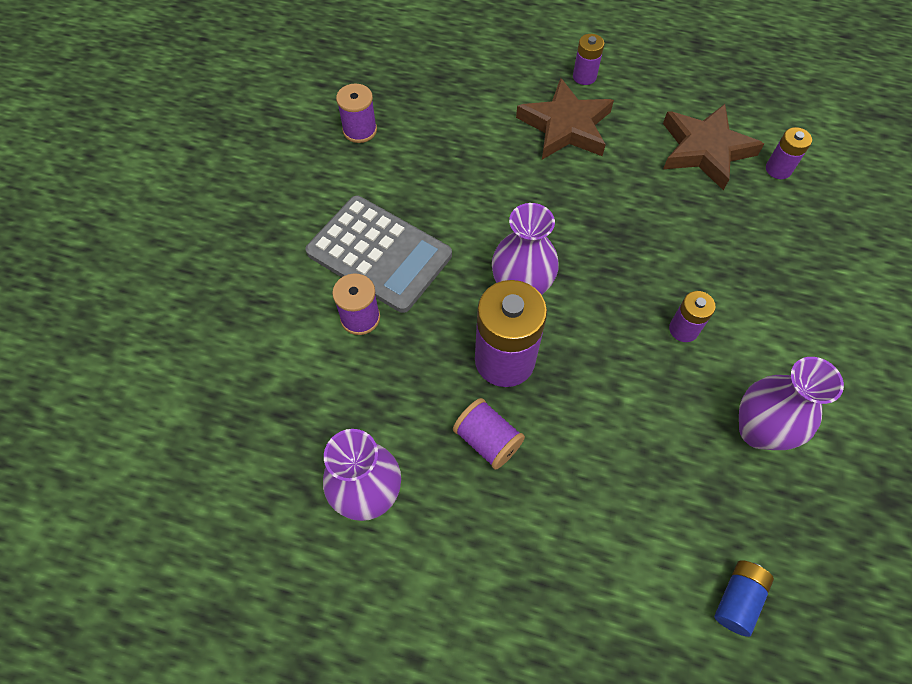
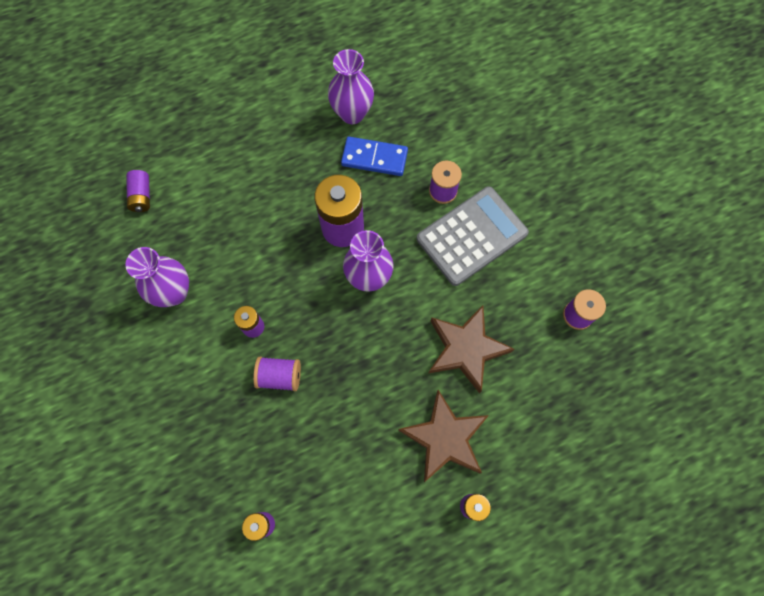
camera: 140 degrees right, 10 degrees up
grey calculator [305,196,452,313] -> grey calculator turned 150 degrees clockwise [417,186,529,286]
purple spool [453,398,525,470] -> purple spool moved to [253,357,301,391]
brown star [663,104,764,191] -> brown star moved to [429,305,514,394]
blue battery [714,560,774,637] -> purple battery [126,170,150,212]
none -> blue domino [341,137,408,176]

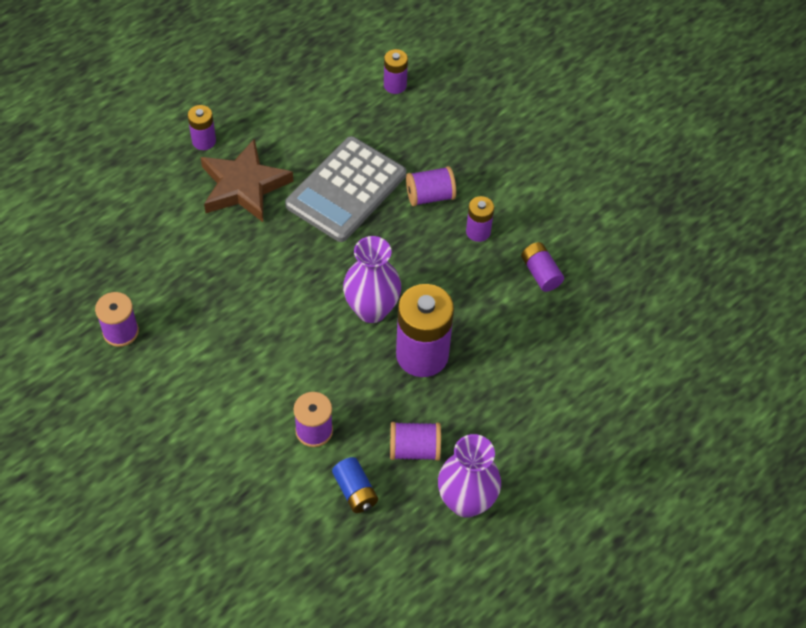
camera: 160 degrees right, 15 degrees down
purple vase [125,247,189,307] -> none
purple battery [126,170,150,212] -> purple battery moved to [521,242,564,292]
blue domino [341,137,408,176] -> purple spool [390,422,441,461]
grey calculator [417,186,529,286] -> grey calculator moved to [285,136,406,242]
brown star [429,305,514,394] -> none
none -> blue battery [332,457,378,513]

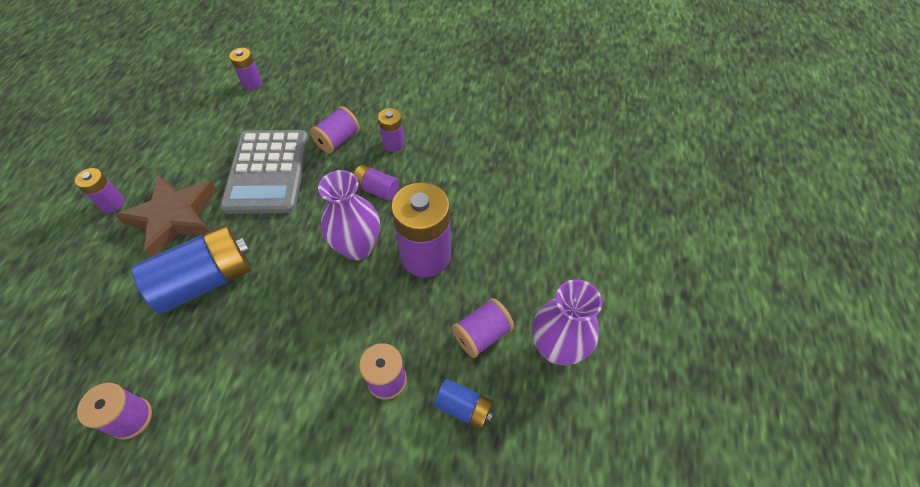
camera: 35 degrees left, 0 degrees up
purple battery [521,242,564,292] -> purple battery moved to [354,165,399,201]
none -> blue battery [132,225,251,314]

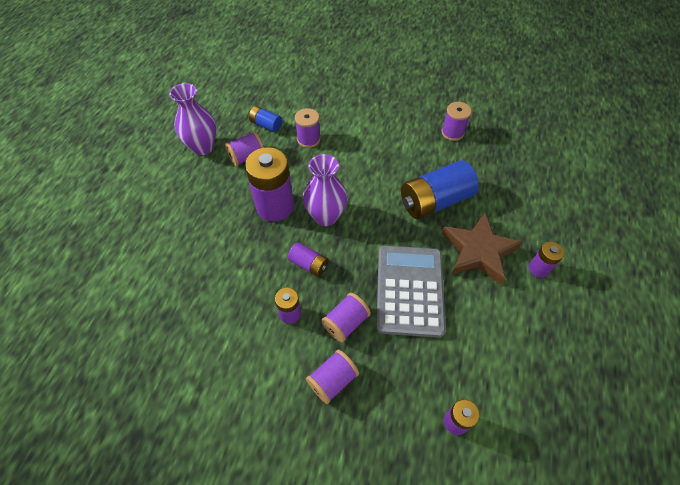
camera: 175 degrees left, 0 degrees up
none -> purple spool [306,350,359,404]

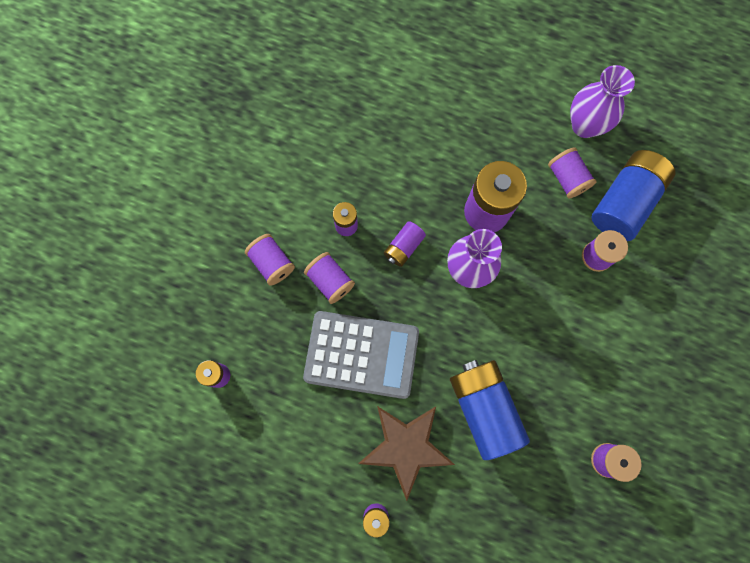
camera: 95 degrees right, 20 degrees up
blue battery [249,106,282,132] -> blue battery [591,150,675,241], size x1.99

